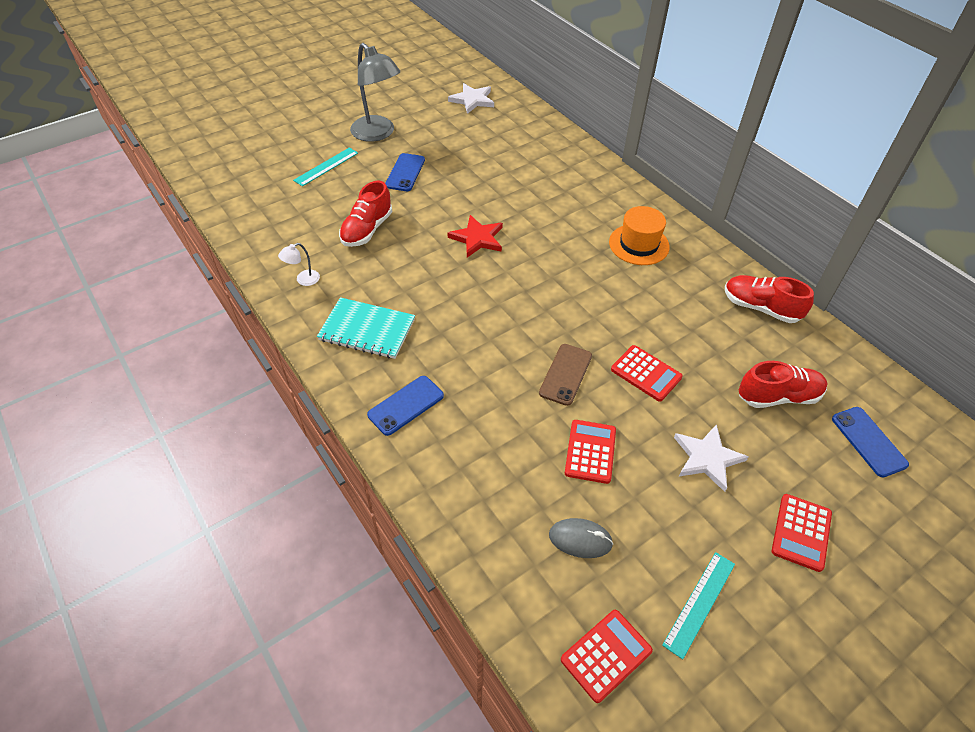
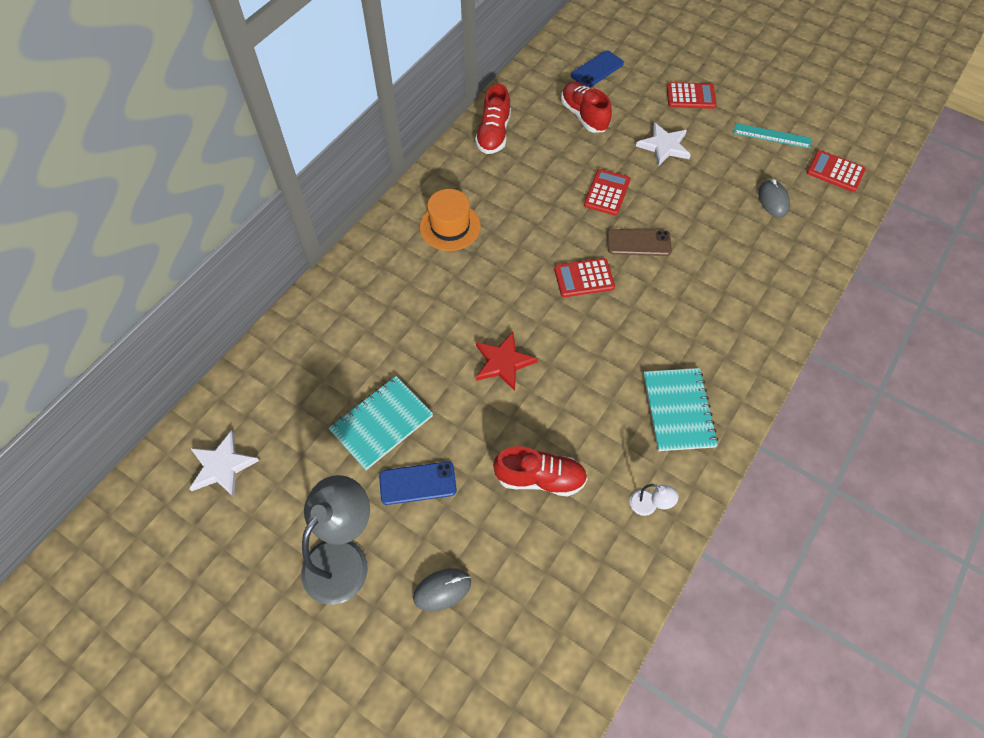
camera: 110 degrees left, 10 degrees up
turquoise ruler [293,148,358,186] -> grey mouse [413,568,471,611]
blue phone [367,376,444,436] -> none
red calculator [565,420,616,484] -> red calculator moved to [554,258,615,297]
none -> turquoise notebook [329,376,433,470]

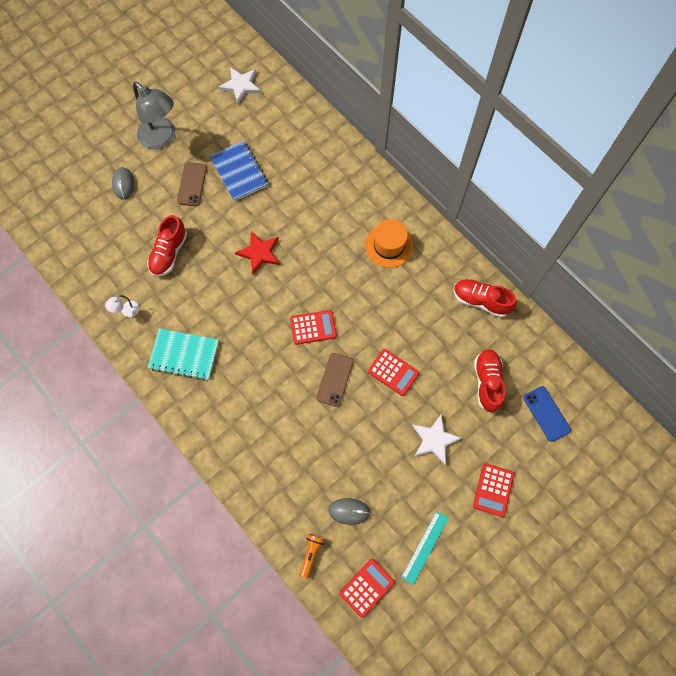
camera: 105 degrees right, 10 degrees up
turquoise notebook [329,376,433,470] -> blue notebook [210,141,268,201]
blue phone [379,462,457,505] -> brown phone [177,162,207,206]
red calculator [554,258,615,297] -> red calculator turned 75 degrees clockwise [290,310,337,345]
red shoe [561,81,612,133] -> red shoe turned 75 degrees counterclockwise [474,349,505,412]
none -> orange flashlight [300,534,325,579]

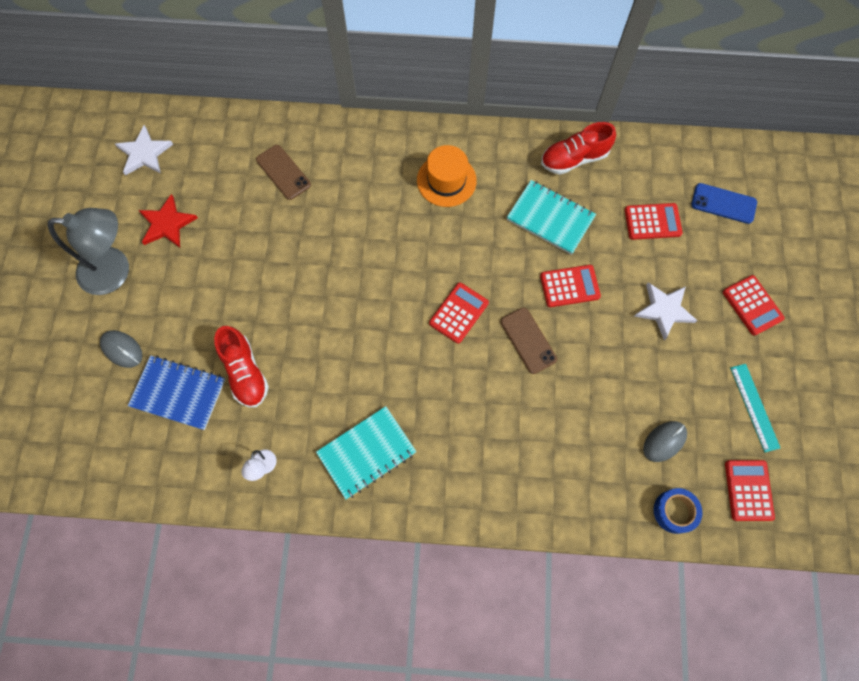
camera: 45 degrees left, 0 degrees up
brown phone [177,162,207,206] -> brown phone moved to [256,145,311,200]
blue notebook [210,141,268,201] -> blue notebook moved to [128,355,225,430]
red star [235,231,280,274] -> red star moved to [139,194,198,248]
orange flashlight [300,534,325,579] -> blue tape [654,488,702,534]
red shoe [474,349,505,412] -> red calculator [625,203,683,240]
none -> turquoise notebook [506,180,596,255]

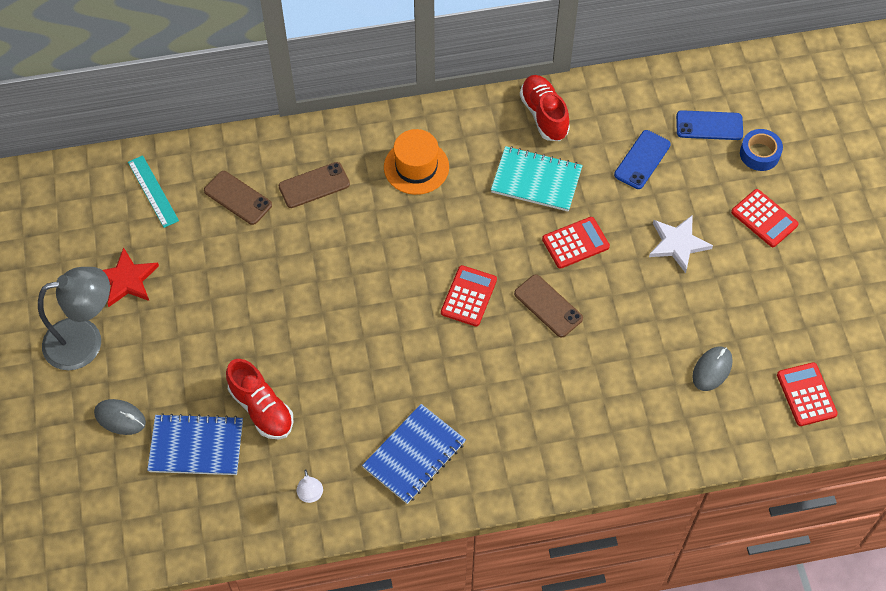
camera: 15 degrees left, 10 degrees down
white star [115,125,173,176] -> none
turquoise notebook [316,406,416,499] -> blue notebook [362,404,466,504]
red shoe [541,122,616,174] -> red shoe turned 105 degrees clockwise [520,75,570,141]
red calculator [625,203,683,240] -> blue phone [614,130,671,189]
blue tape [654,488,702,534] -> blue tape moved to [740,129,783,171]
turquoise ruler [730,364,780,452] -> turquoise ruler moved to [128,155,179,228]
none -> brown phone [279,162,350,208]

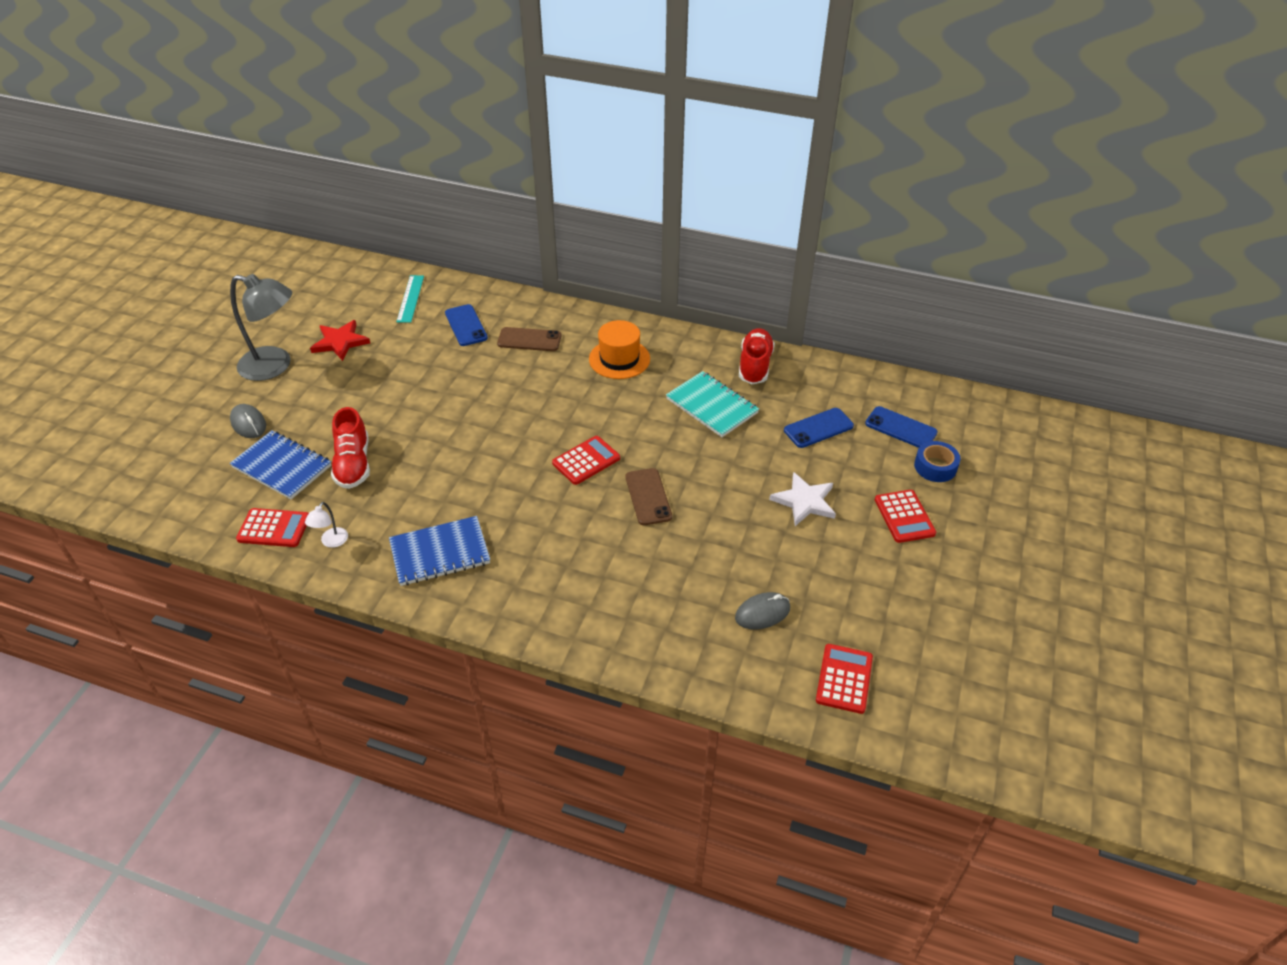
camera: 30 degrees right, 15 degrees down
brown phone [204,171,272,225] -> blue phone [445,304,488,346]
red calculator [542,217,610,269] -> red calculator moved to [236,508,309,547]

